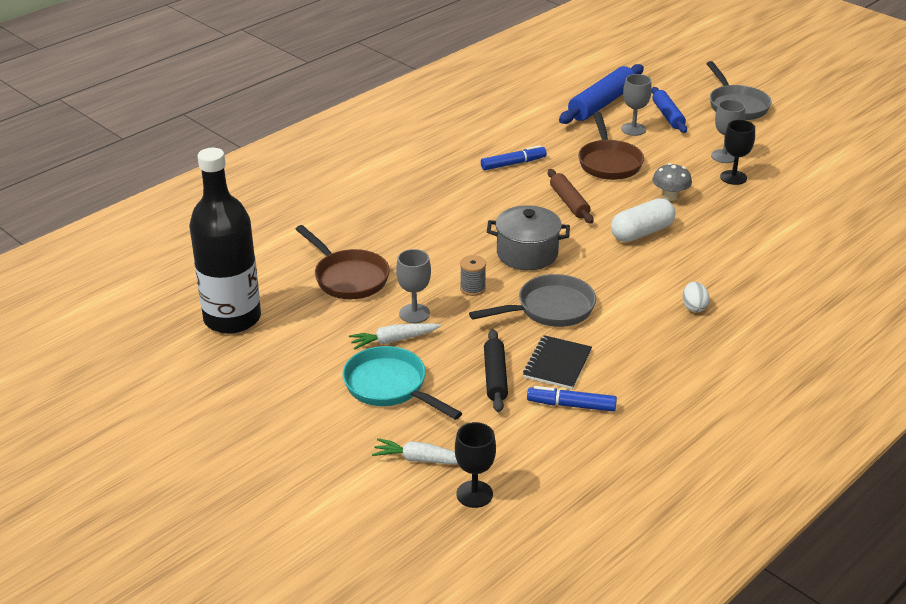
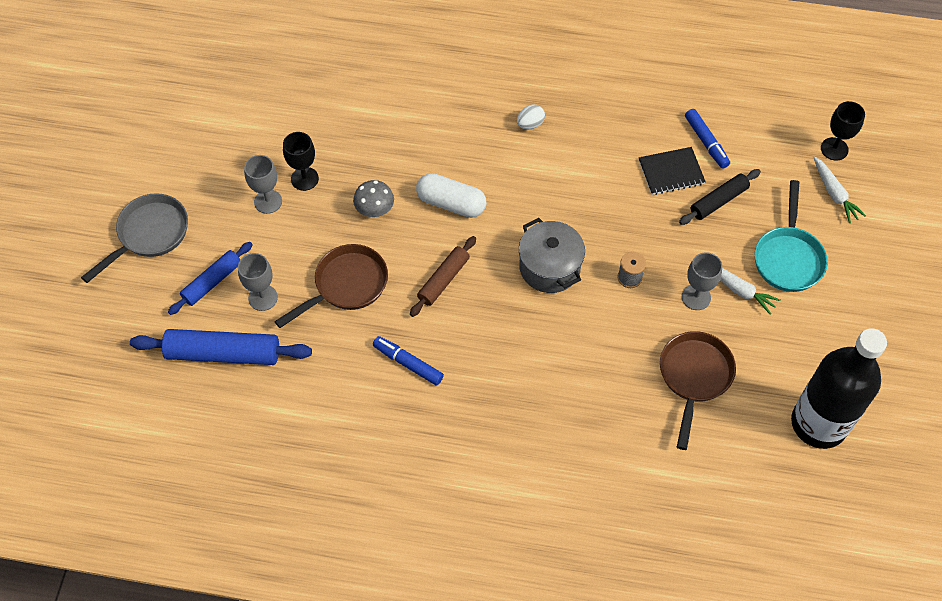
camera: 125 degrees left, 25 degrees up
grey pan [469,274,596,327] -> none

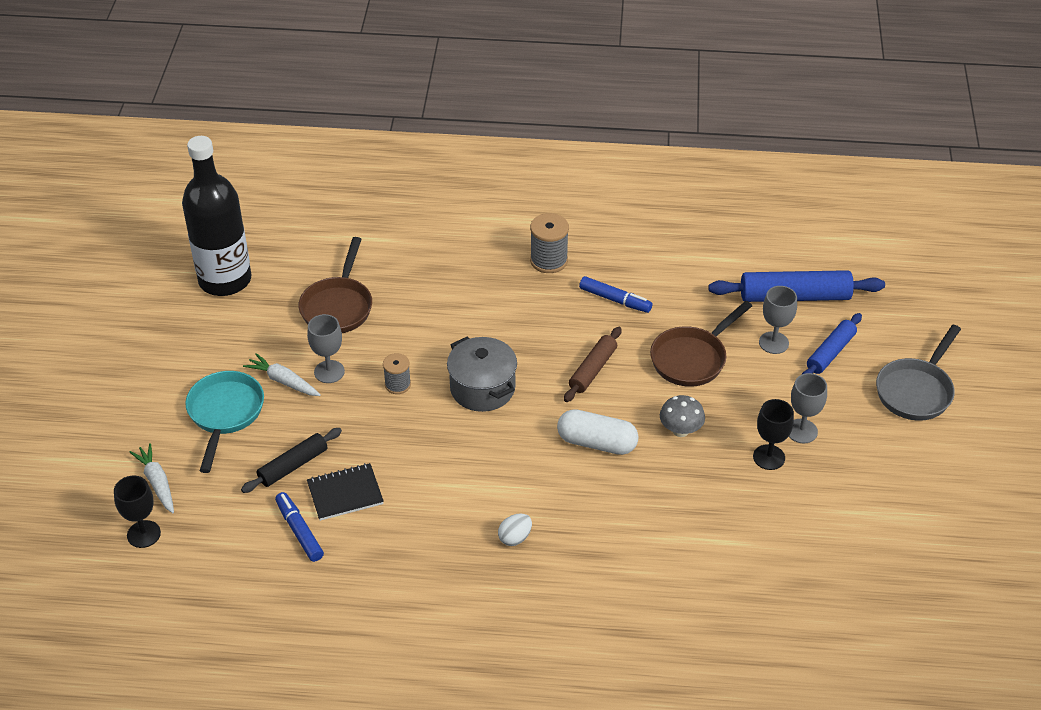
camera: 175 degrees right, 15 degrees down
none -> grey spool [530,213,569,273]

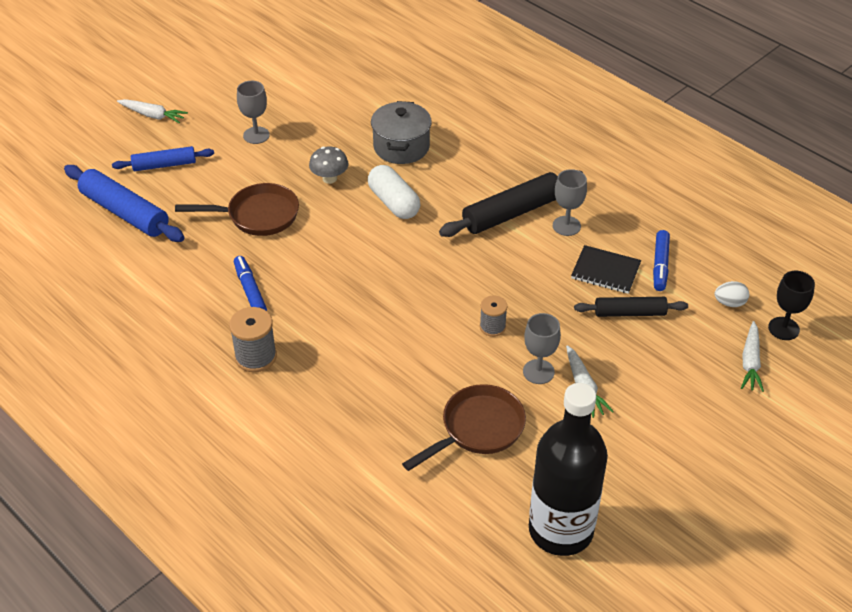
camera: 140 degrees left, 0 degrees up
turquoise pan [185,371,264,473] -> none
grey pot [447,337,517,412] -> grey pot moved to [371,101,432,164]
white egg [498,513,532,546] -> white egg moved to [715,281,749,307]
brown rolling pin [564,327,621,402] -> none
black goblet [753,399,794,470] -> none
grey goblet [759,286,797,354] -> grey goblet moved to [553,169,587,236]
grey pan [876,325,961,421] -> white carrot [117,99,188,123]
none -> black rolling pin [439,170,583,237]

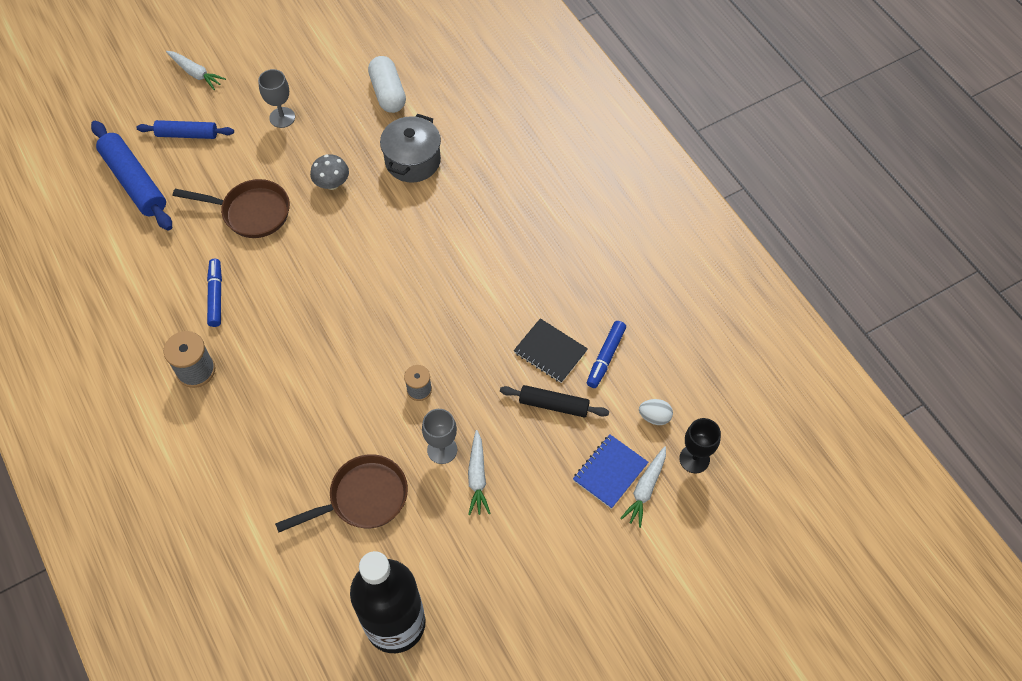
camera: 15 degrees right, 15 degrees up
white capsule [368,165,420,219] -> white capsule moved to [368,56,406,113]
black rolling pin [439,170,583,237] -> none
grey goblet [553,169,587,236] -> none
none -> blue notebook [573,434,648,509]

